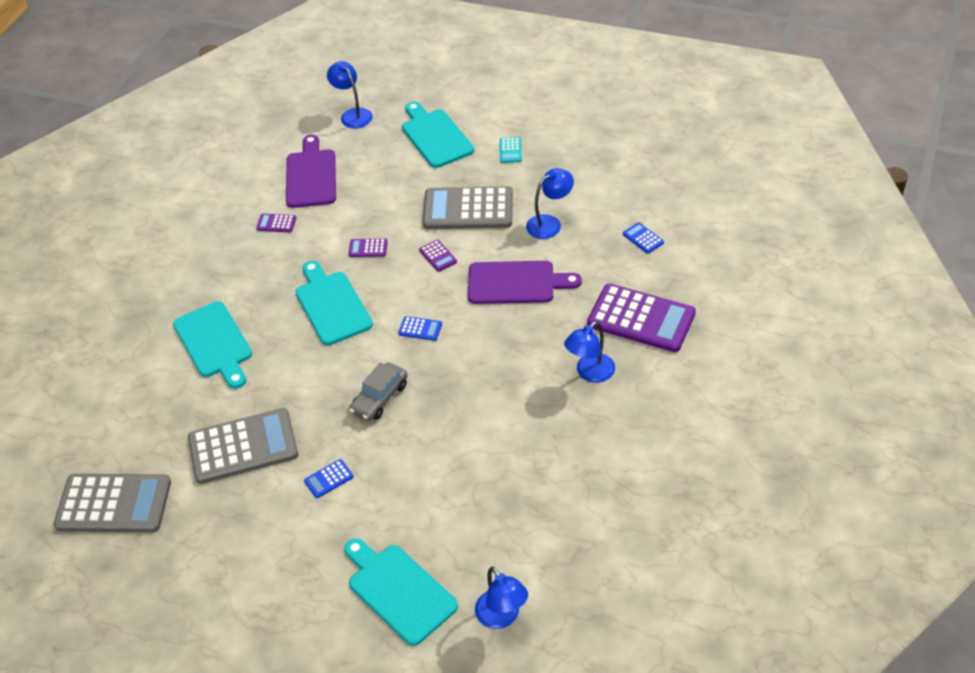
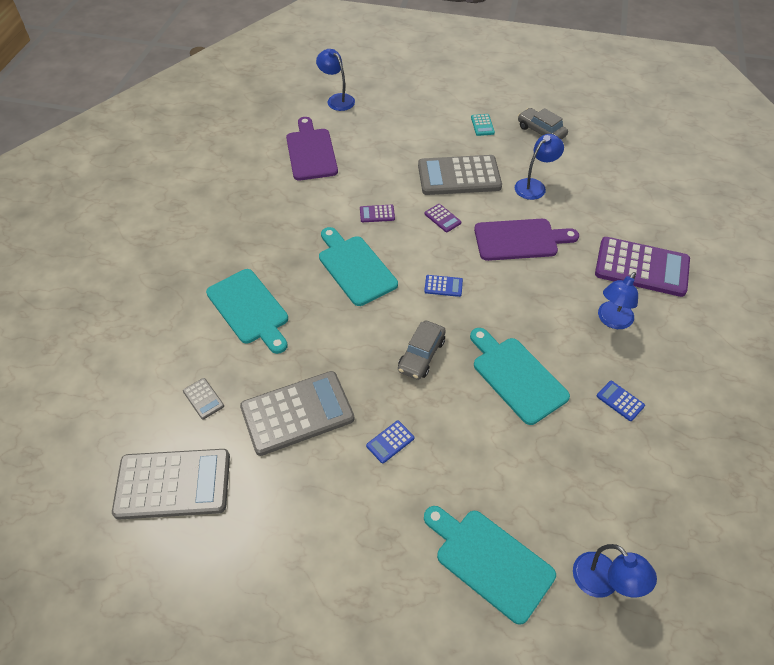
camera: 10 degrees left, 5 degrees up
purple calculator [256,214,296,232] -> none
turquoise cutting board [402,102,474,168] -> turquoise cutting board moved to [470,328,570,425]
blue calculator [623,222,664,254] -> blue calculator moved to [597,381,645,421]
none -> grey calculator [183,378,224,420]
none -> grey car [518,108,568,140]

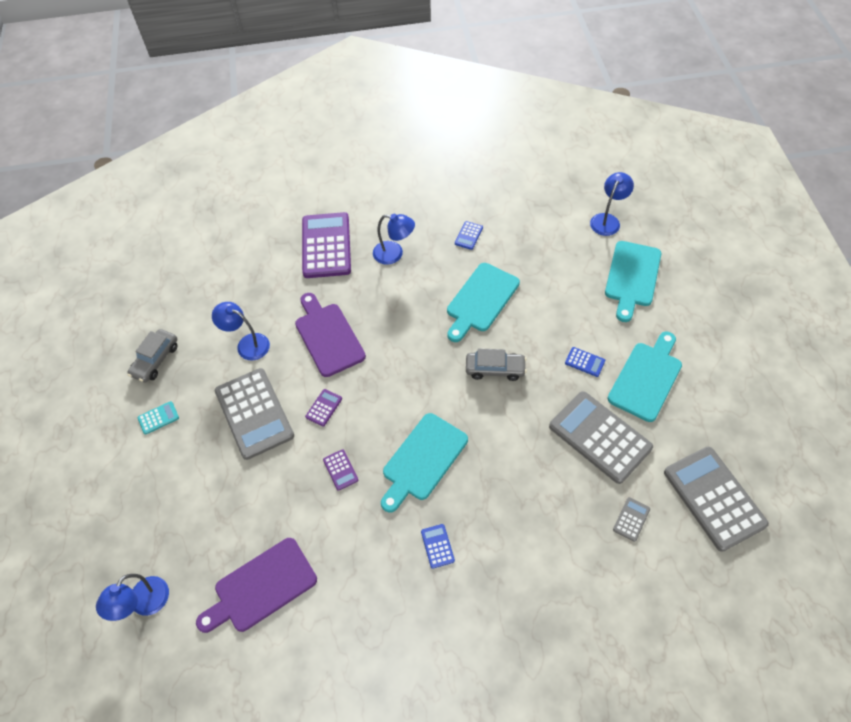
camera: 110 degrees left, 5 degrees up
turquoise cutting board [206,269,288,354] -> turquoise cutting board moved to [608,332,682,422]
blue calculator [424,275,463,297] -> blue calculator moved to [421,524,455,569]

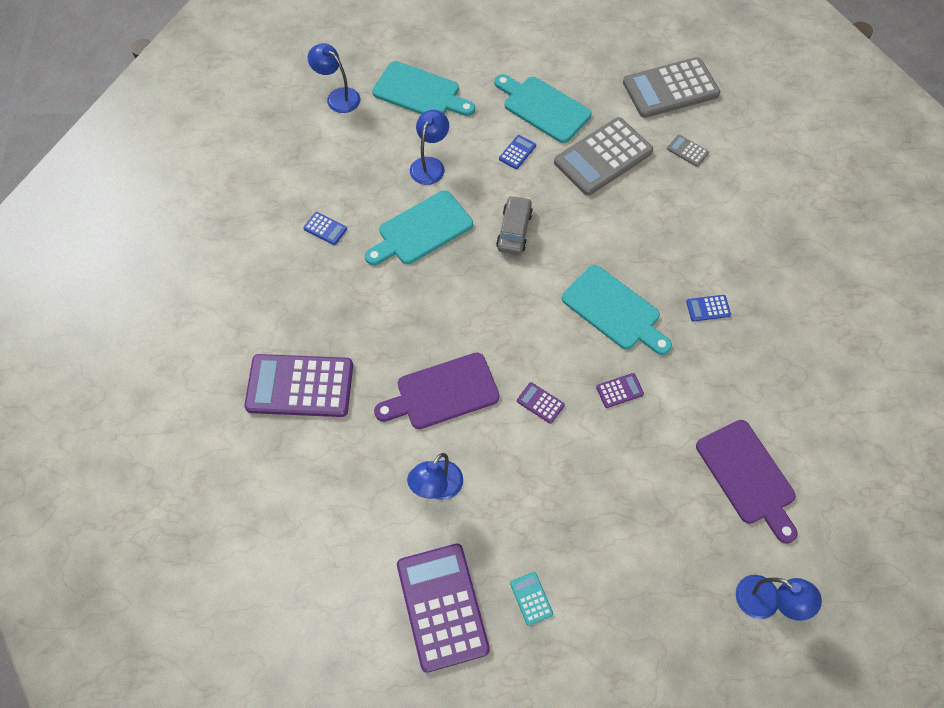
camera: 85 degrees left, 5 degrees up
grey car [127,329,177,383] -> purple calculator [397,544,490,673]
grey calculator [215,368,294,460] -> none
blue lamp [373,214,415,265] -> blue lamp moved to [410,110,449,185]
turquoise cutting board [447,263,520,342] -> turquoise cutting board turned 105 degrees clockwise [365,190,473,265]

